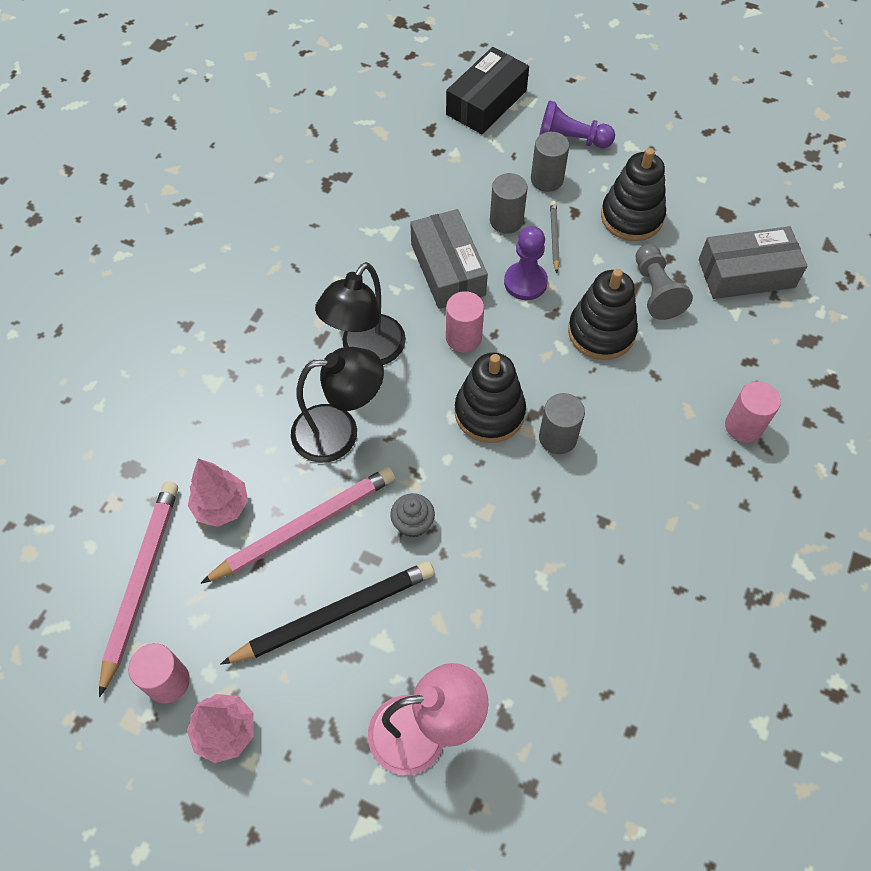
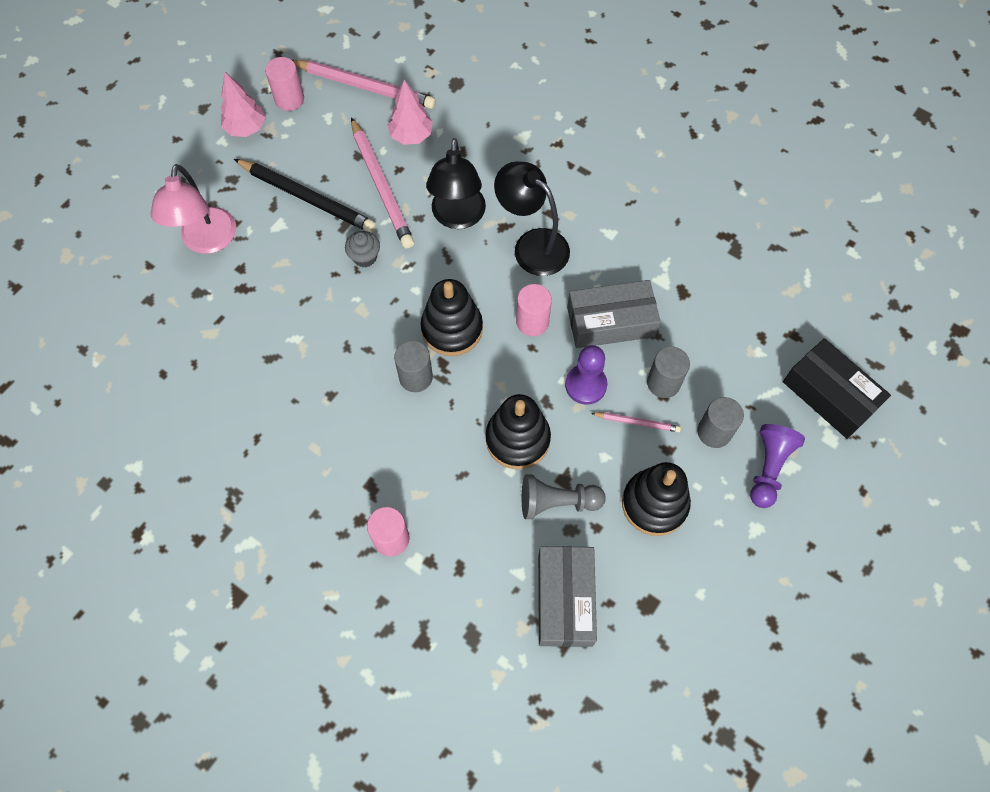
camera: 100 degrees right, 5 degrees up
black pencil [220,561,434,665] -> black pencil turned 45 degrees counterclockwise [234,159,376,233]
grey pencil [550,201,560,273] -> pink pencil [591,412,681,432]

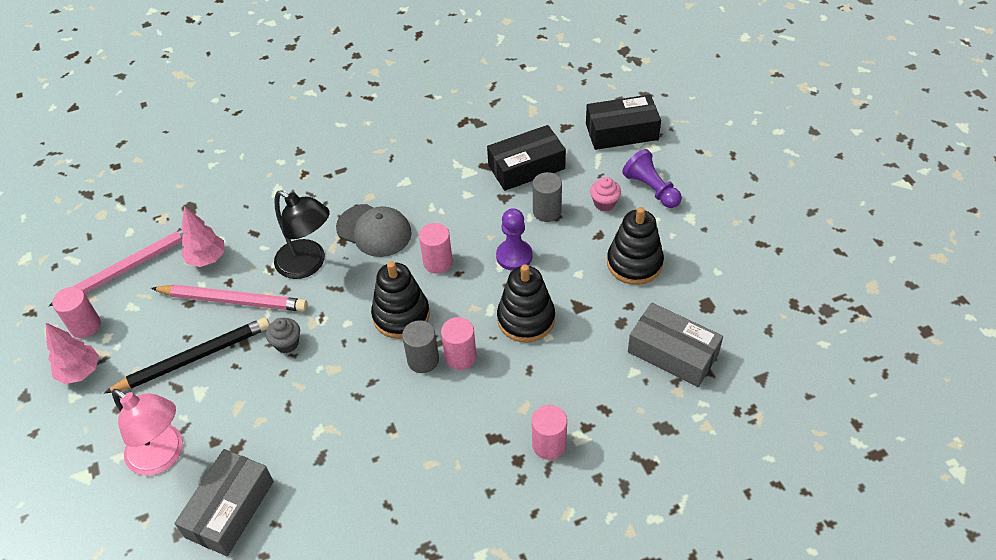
camera: 55 degrees left, 15 degrees down
black lamp [494,161,570,276] -> grey cap [336,204,412,257]
grey pawn [522,474,606,519] -> none
grey box [567,280,661,348] -> grey box moved to [174,449,274,556]
pink pencil [591,412,681,432] -> none
grey cylinder [697,397,744,448] -> pink cupcake [590,177,621,211]
none -> pink cylinder [441,317,477,370]
none -> black box [487,125,566,191]

